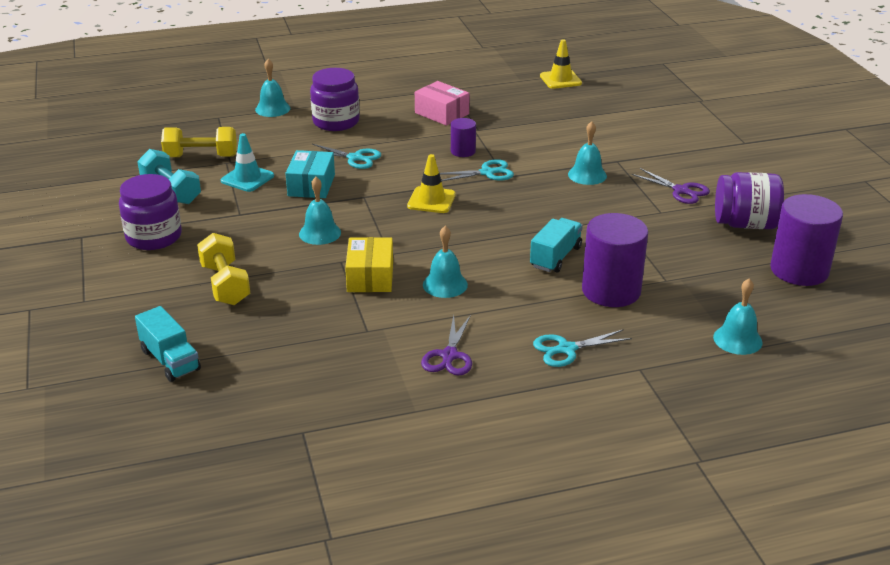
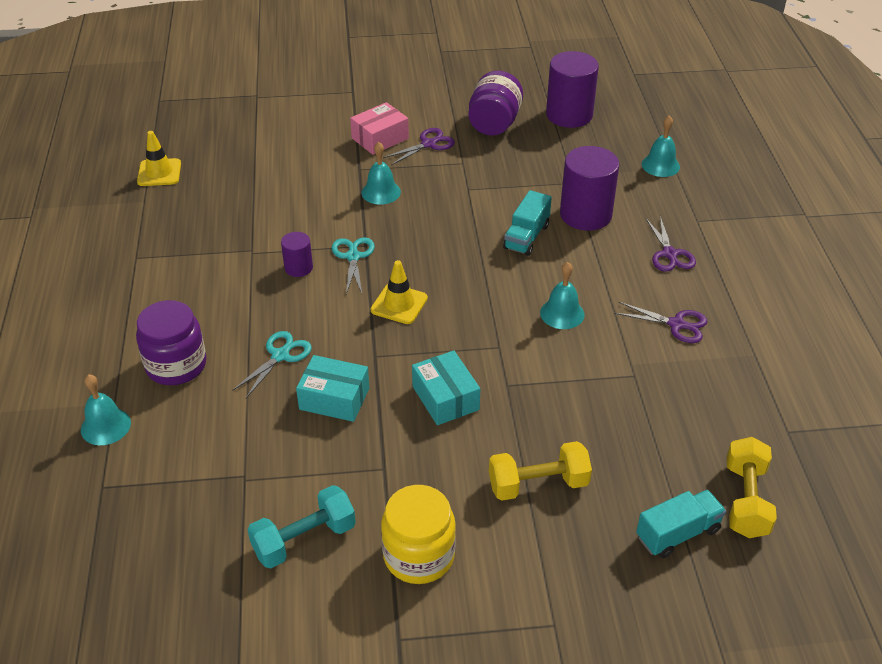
camera: 80 degrees left, 10 degrees up
purple jar [119,174,182,250] -> yellow jar [381,485,456,584]
yellow dumbbell [161,127,237,157] -> yellow dumbbell moved to [726,437,777,538]
turquoise traffic cone [221,133,274,192] -> none
turquoise bell [299,177,341,245] -> turquoise box [412,350,480,425]
yellow box [345,237,393,292] -> none
pink box [415,81,469,126] -> pink box moved to [350,102,409,155]
turquoise truck [530,218,583,272] -> turquoise truck turned 105 degrees counterclockwise [503,190,552,256]
turquoise scissors [533,329,632,367] -> purple scissors [646,216,696,272]

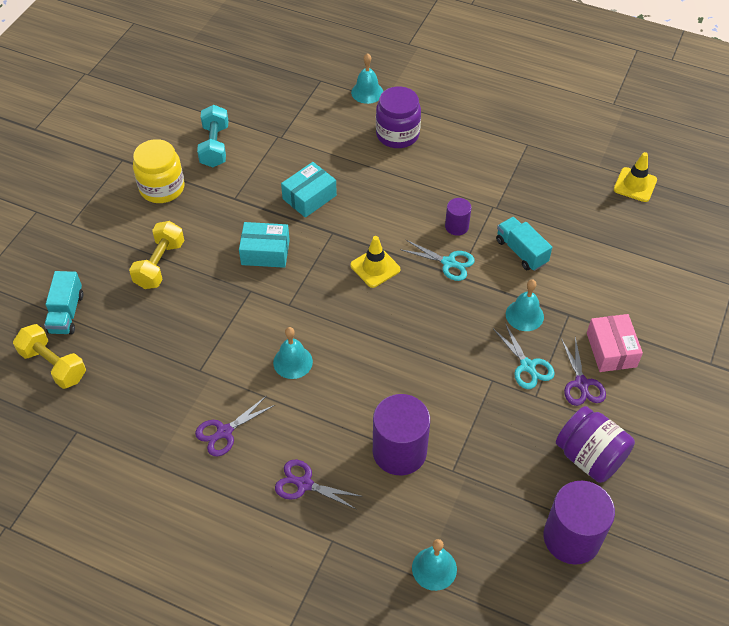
camera: 120 degrees right, 10 degrees up
turquoise scissors [232,331,312,398] -> turquoise scissors moved to [493,323,555,389]
turquoise truck [503,190,552,256] -> turquoise truck moved to [496,217,552,271]

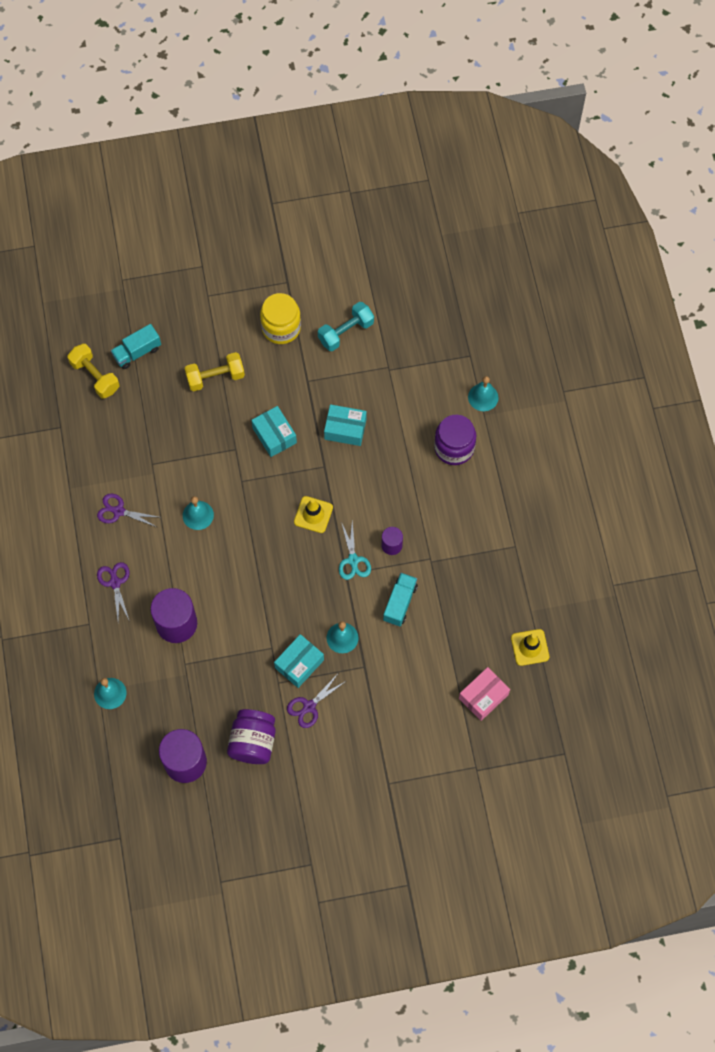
camera: 55 degrees right, 15 degrees up
yellow dumbbell [13,324,86,389] -> yellow dumbbell turned 45 degrees counterclockwise [68,344,120,399]
turquoise scissors [493,323,555,389] -> turquoise box [274,634,324,688]
pink box [587,314,643,372] -> pink box moved to [459,667,510,721]

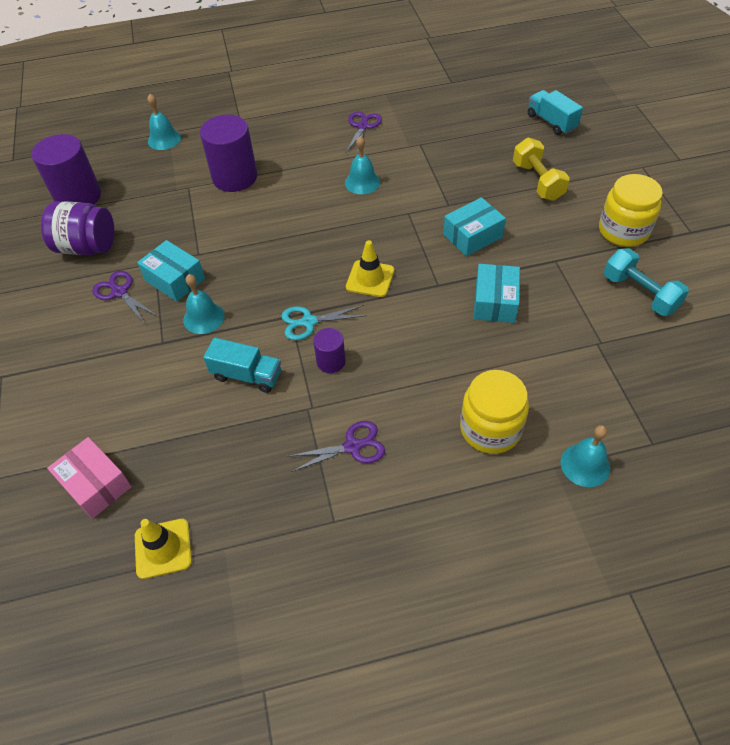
camera: 90 degrees right, 15 degrees down
yellow dumbbell [68,344,120,399] -> none
purple scissors [97,562,129,620] -> purple scissors moved to [287,421,385,472]
purple jar [434,415,476,465] -> yellow jar [460,370,529,454]

